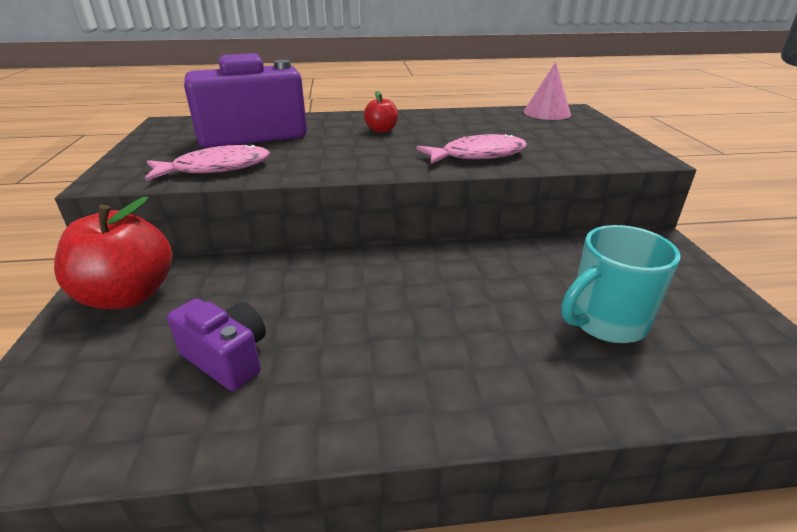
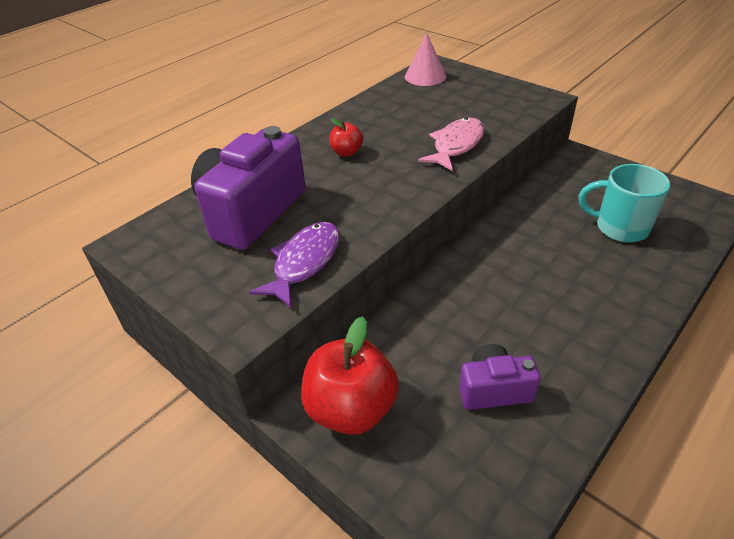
camera: 40 degrees left, 10 degrees up
pink fish [145,143,270,181] -> purple fish [249,222,340,308]
turquoise mug [561,225,681,343] -> turquoise mug turned 90 degrees clockwise [578,164,670,242]

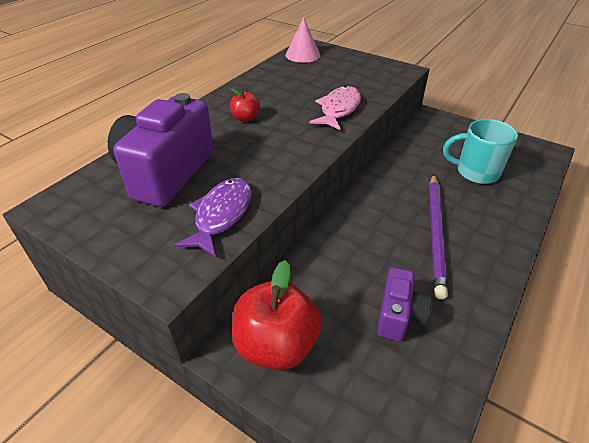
camera: 10 degrees left, 0 degrees up
purple camera [459,344,541,410] -> purple camera turned 120 degrees clockwise [377,267,432,341]
none -> purple pencil [429,174,448,299]

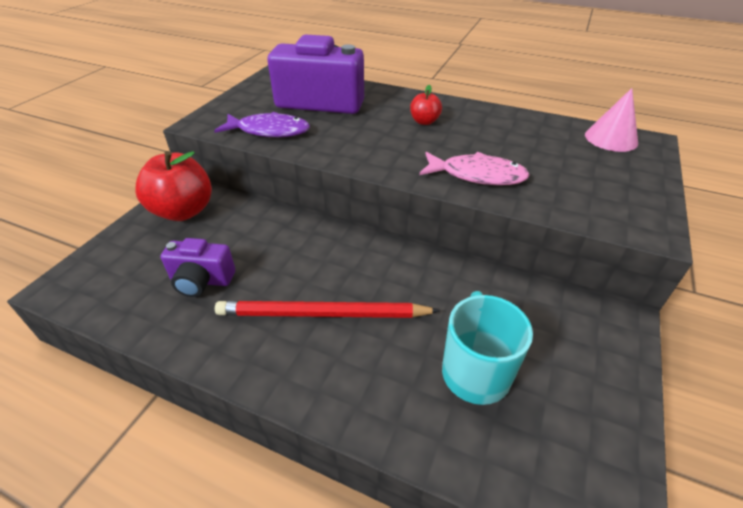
camera: 80 degrees right, 0 degrees up
purple pencil [429,174,448,299] -> red pencil [215,301,440,318]

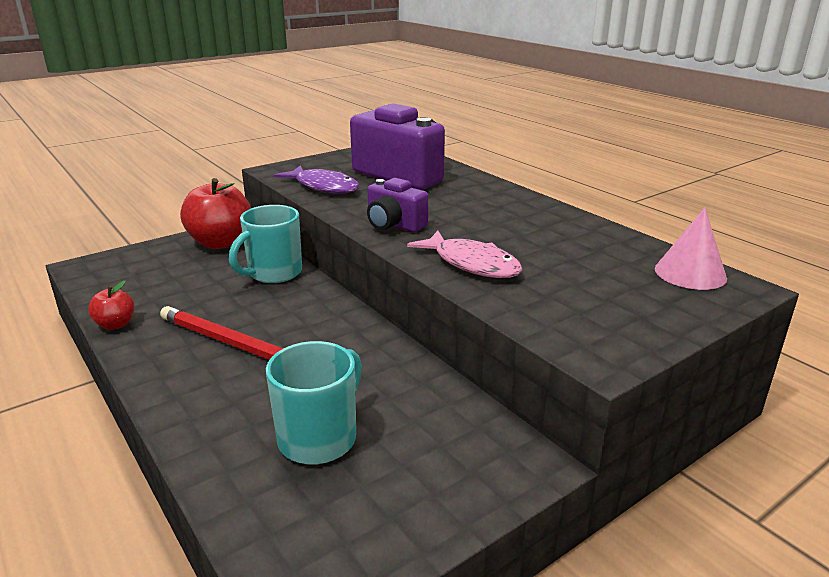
camera: 30 degrees right, 15 degrees down
purple camera [160,238,235,297] -> purple camera moved to [367,178,428,232]
red apple [410,85,442,125] -> red apple moved to [88,281,134,330]
none -> turquoise mug [229,205,302,283]

